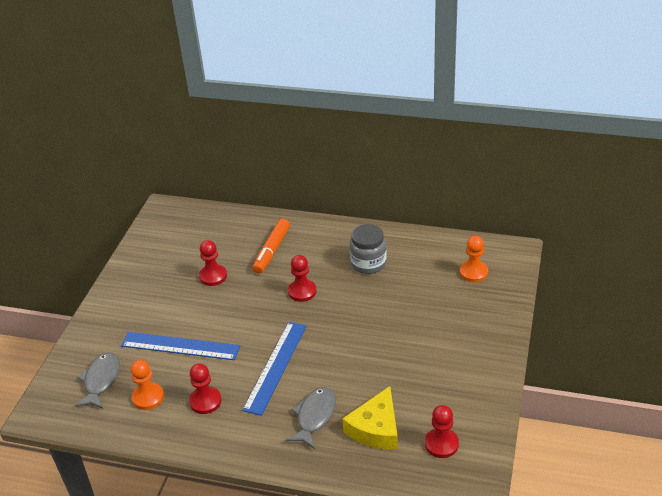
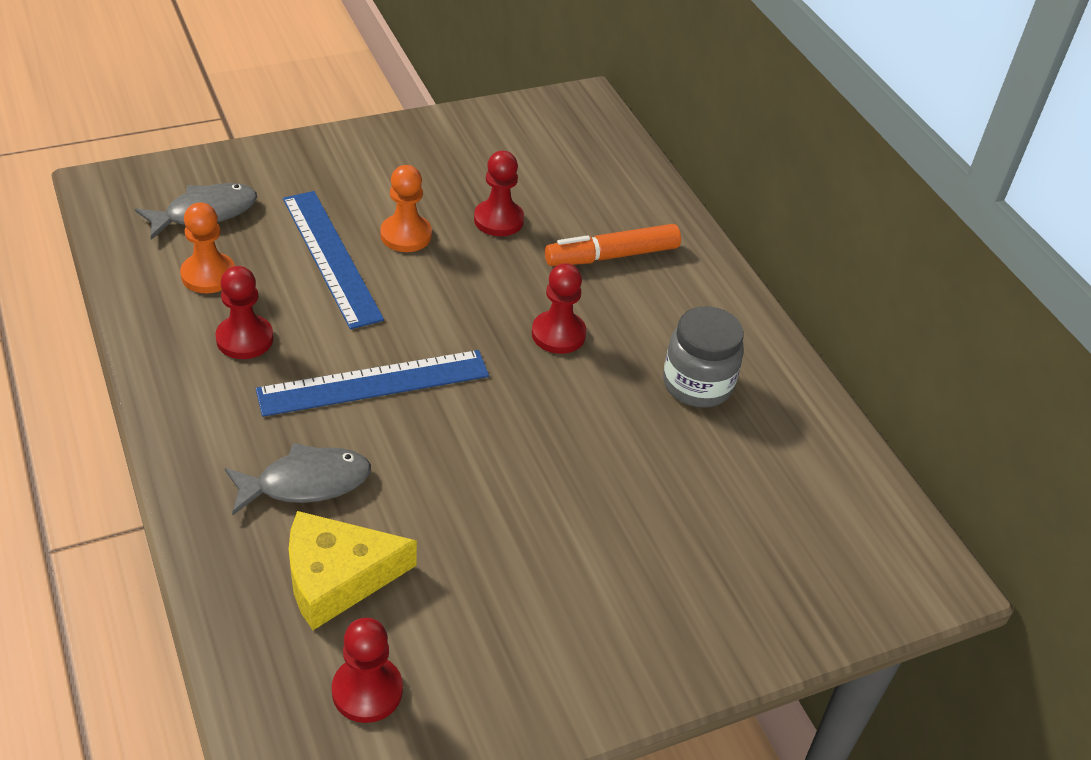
camera: 45 degrees right, 5 degrees up
orange pawn [460,236,488,282] -> orange pawn moved to [380,165,432,252]

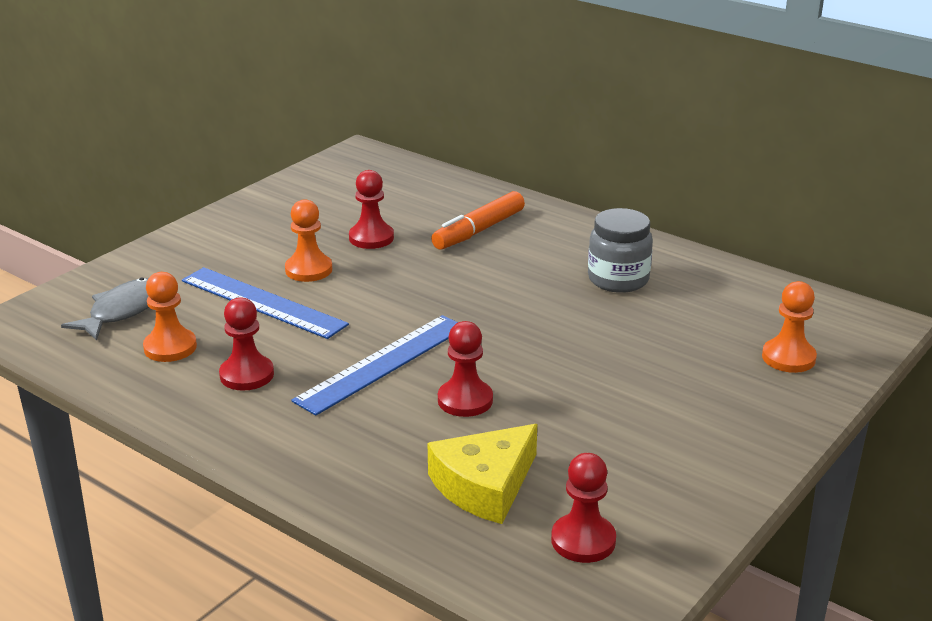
camera: 25 degrees left, 15 degrees down
grey fish [225,443,371,516] -> none
red pawn [532,263,586,354] -> red pawn moved to [438,321,493,417]
none -> orange pawn [762,281,817,373]

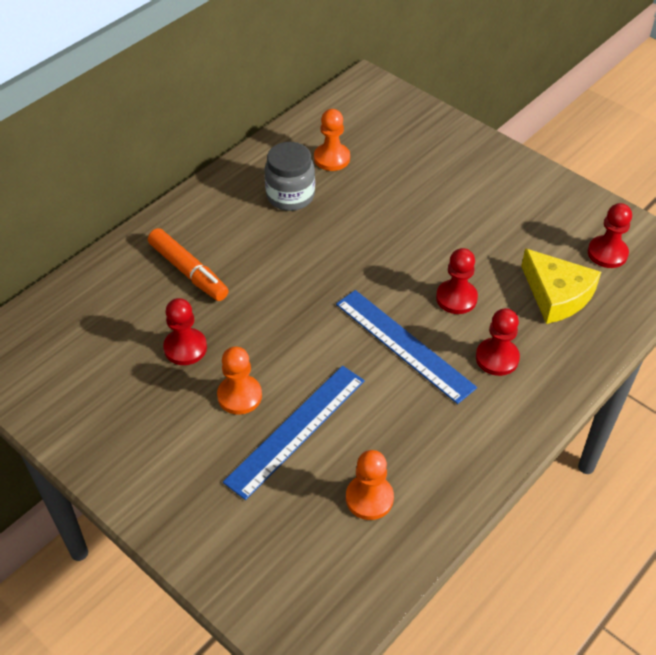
camera: 85 degrees left, 20 degrees up
grey fish [61,277,149,341] -> none
red pawn [219,297,274,391] -> red pawn moved to [476,308,520,376]
orange pawn [762,281,817,373] -> orange pawn moved to [314,109,350,171]

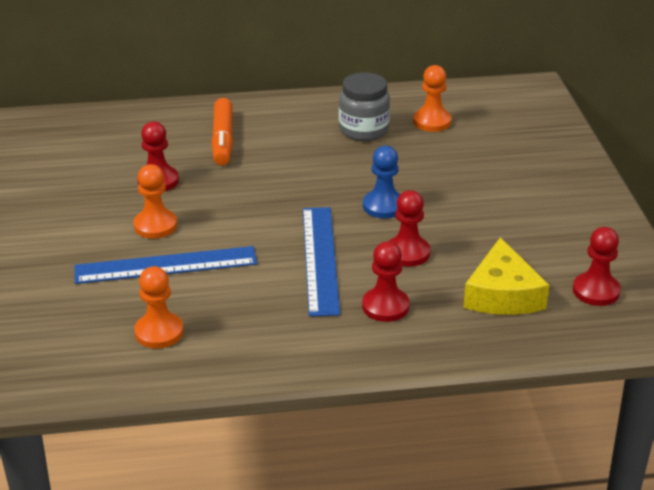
camera: 40 degrees right, 15 degrees down
none -> blue pawn [363,146,401,218]

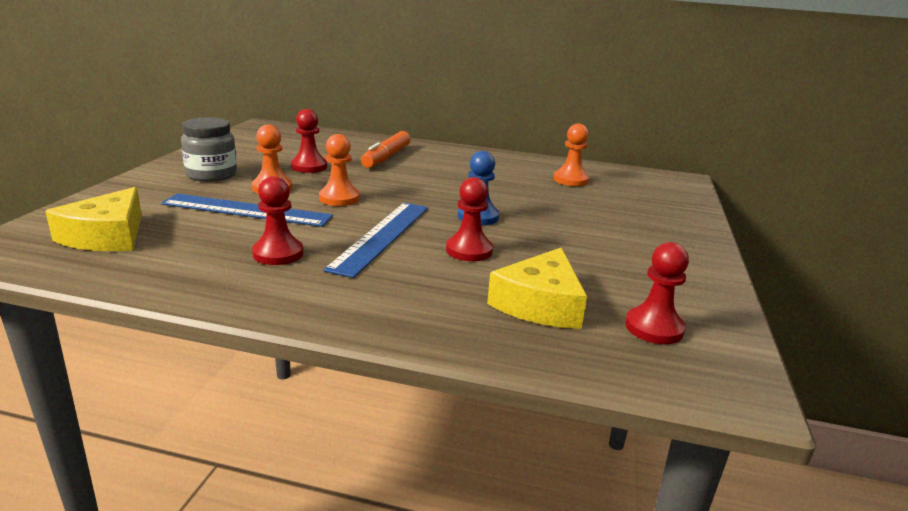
camera: 20 degrees right, 10 degrees down
orange pawn [134,266,184,348] -> orange pawn moved to [319,134,360,206]
grey jar [339,72,390,141] -> grey jar moved to [181,117,237,182]
red pawn [362,242,410,322] -> red pawn moved to [252,176,304,265]
none -> yellow cheese [45,187,142,251]

